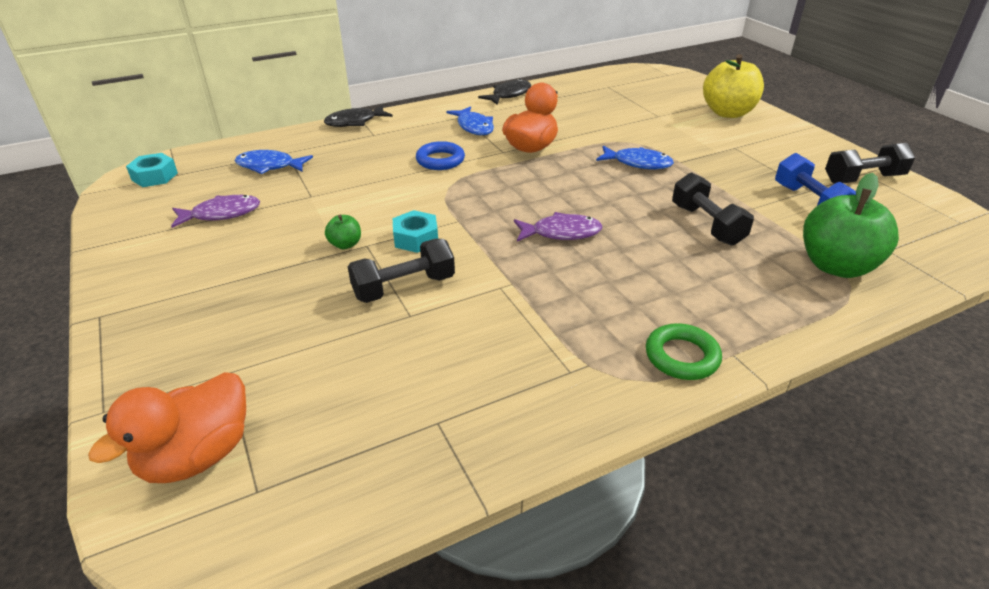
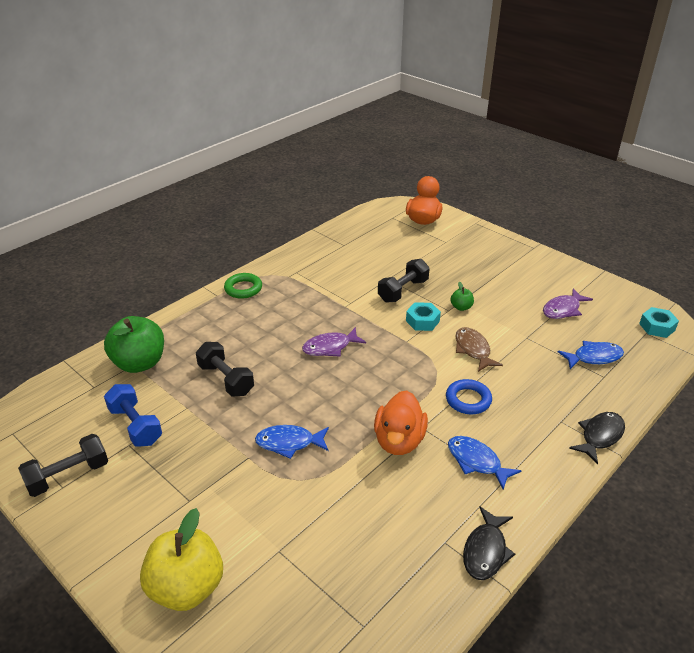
camera: 160 degrees right, 0 degrees up
none -> brown fish [455,327,503,372]

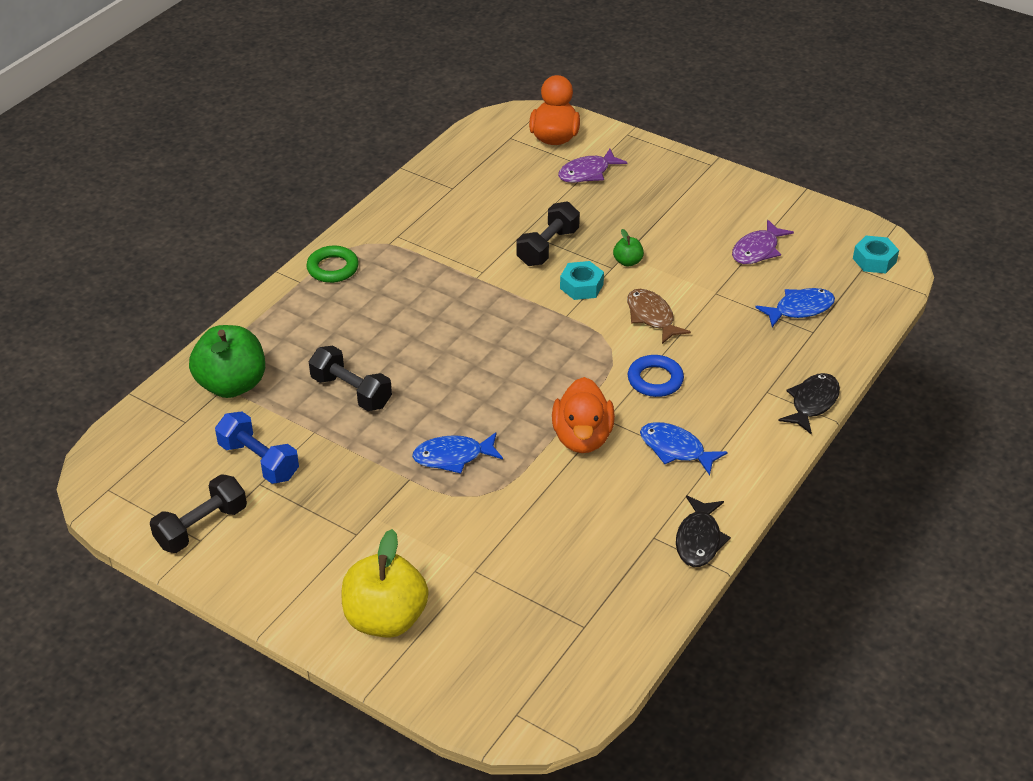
camera: 10 degrees left, 5 degrees up
purple fish [302,327,366,357] -> purple fish moved to [558,149,628,183]

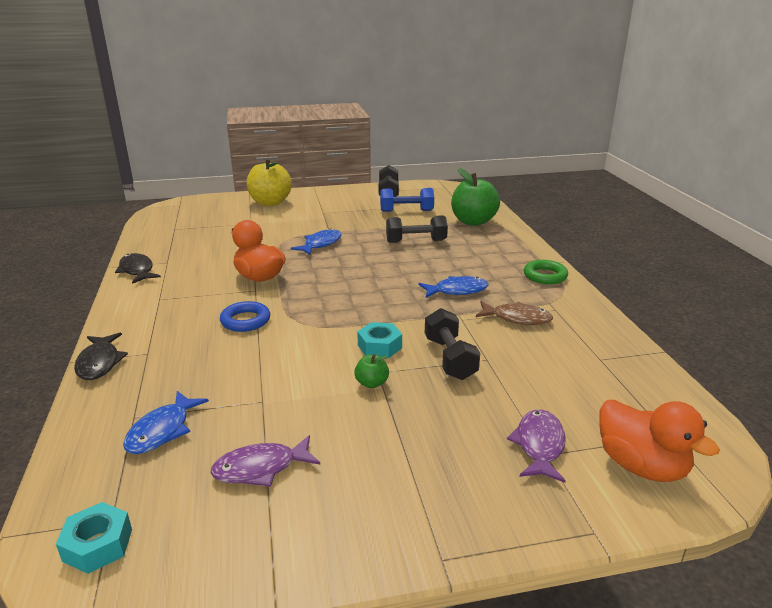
camera: 135 degrees right, 15 degrees down
brown fish [627,289,691,344] -> brown fish moved to [476,301,553,325]
blue fish [640,422,728,476] -> blue fish moved to [419,276,488,298]
purple fish [732,219,794,264] -> purple fish turned 105 degrees counterclockwise [210,435,320,487]

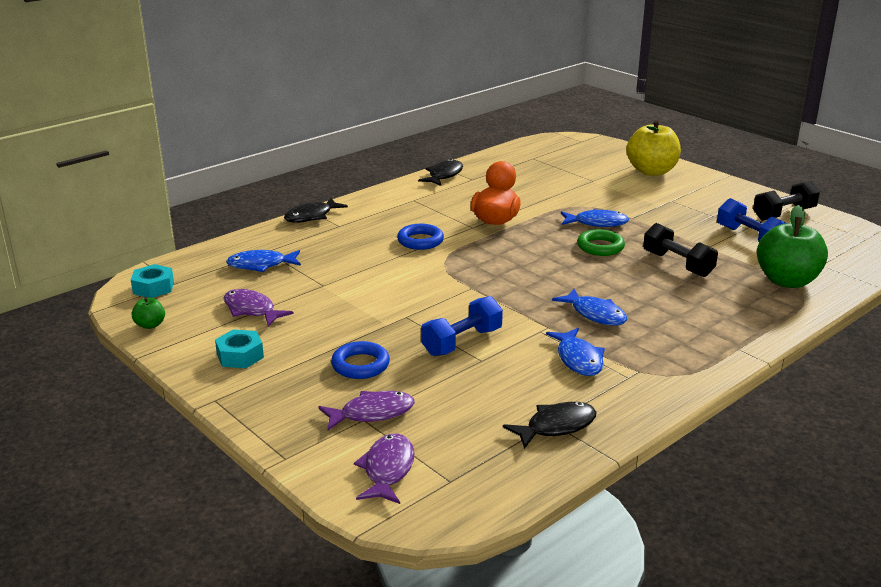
camera: 60 degrees right, 0 degrees up
green apple [354,354,389,388] -> green apple moved to [132,297,165,329]
turquoise nut [357,322,402,358] -> turquoise nut moved to [215,330,264,368]
black dumbbell [425,308,480,380] -> blue dumbbell [421,296,503,356]
brown fish [476,301,553,325] -> blue fish [546,328,605,376]
green ring [524,260,568,284] -> green ring moved to [577,229,625,256]
orange duck [599,400,720,482] -> purple fish [354,433,414,504]
none -> blue ring [331,341,390,379]
none -> black fish [503,402,597,449]

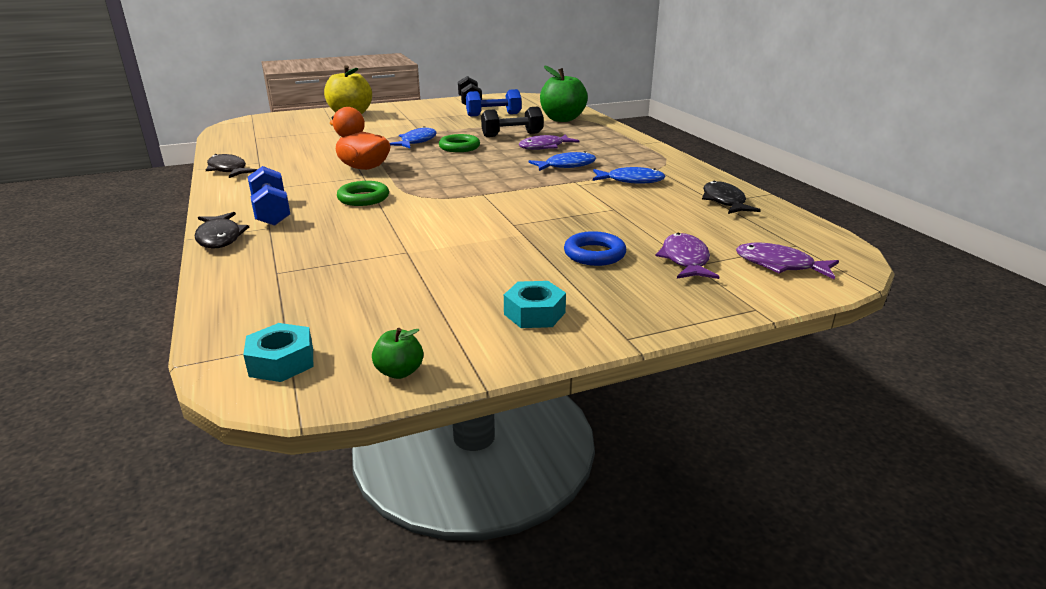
camera: 70 degrees left, 0 degrees up
purple fish [224,289,294,326] -> purple fish moved to [518,134,579,150]
blue fish [226,250,301,272] -> none
blue ring [397,224,444,250] -> green ring [337,181,389,206]
blue dumbbell [421,296,503,356] -> blue dumbbell moved to [248,166,290,226]

